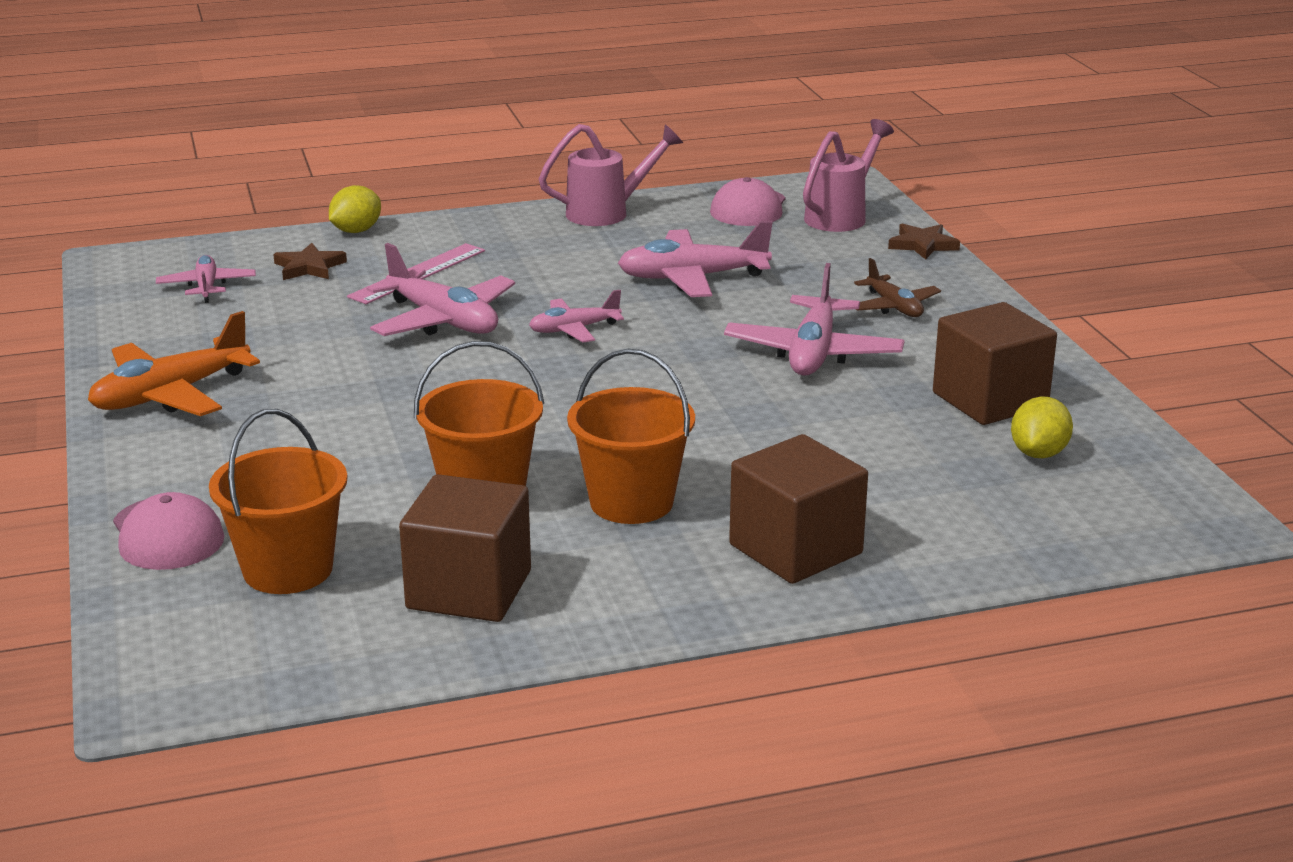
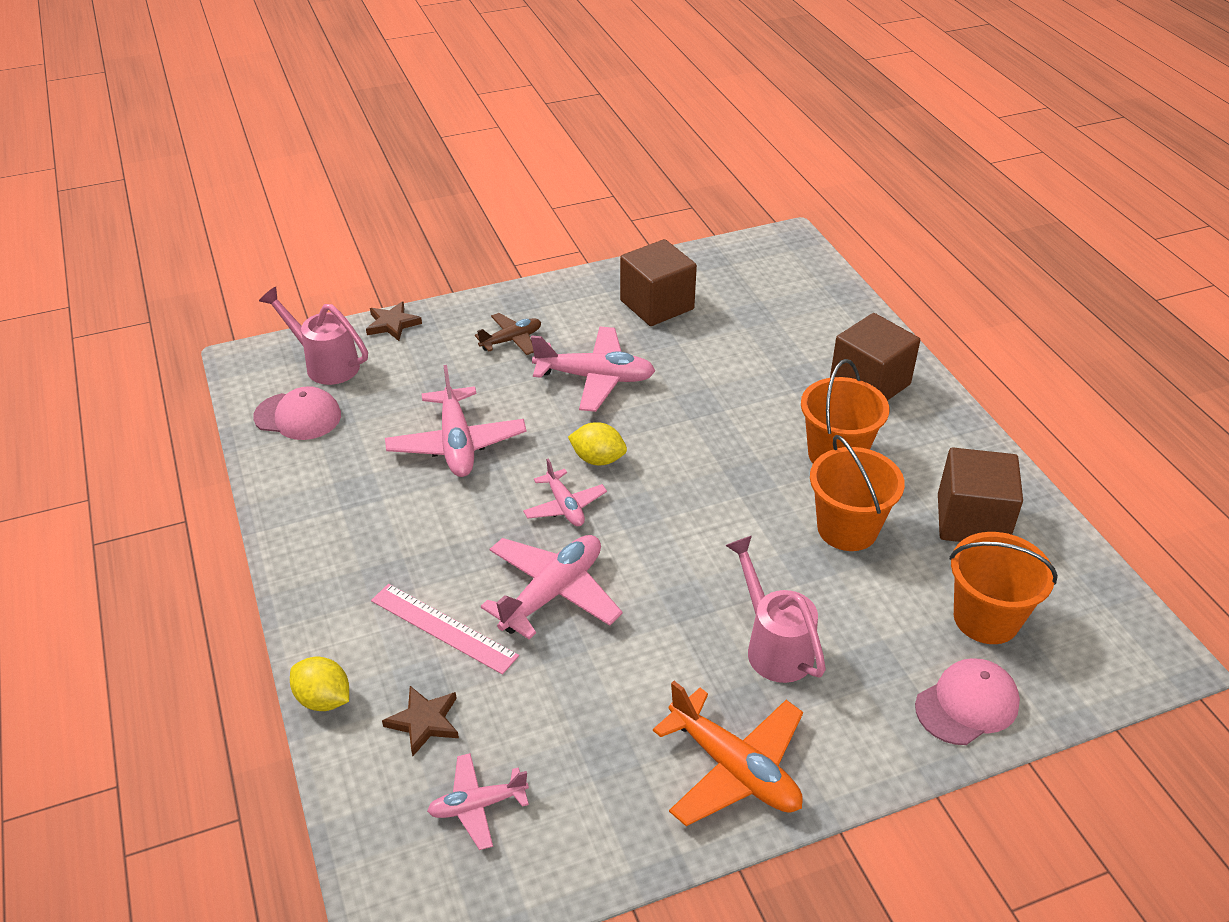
camera: 95 degrees left, 15 degrees up
pink watering can [539,124,683,226] -> pink watering can moved to [725,536,826,683]
yellow lemon [1011,396,1073,458] -> yellow lemon moved to [568,422,627,465]

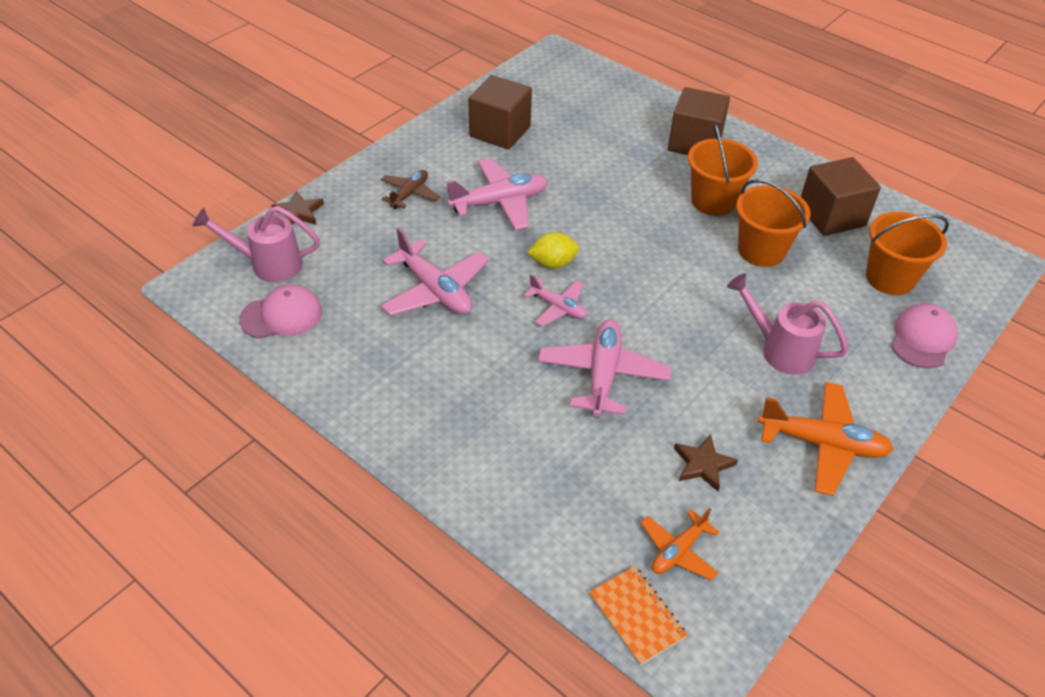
camera: 30 degrees left, 5 degrees up
yellow lemon [290,657,349,711] -> none
pink ruler [371,584,519,675] -> none
brown star [382,686,459,756] -> brown star moved to [674,434,738,491]
pink plane [427,753,529,850] -> orange plane [641,508,719,581]
none -> orange notebook [589,566,687,665]

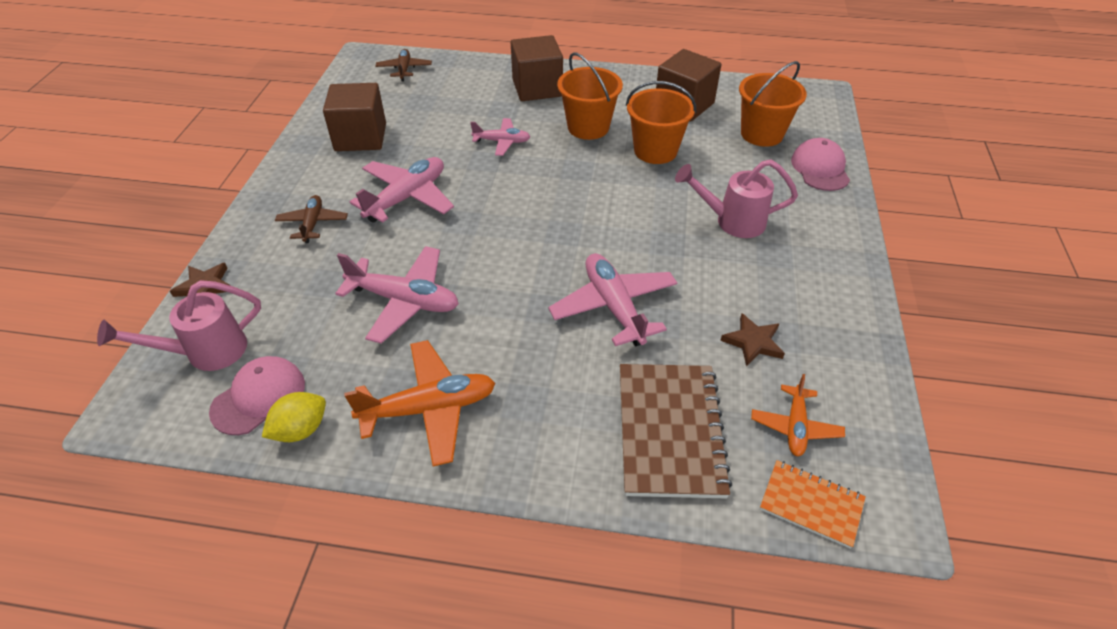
camera: 30 degrees left, 0 degrees up
pink plane [524,274,587,327] -> pink plane moved to [470,118,530,156]
yellow lemon [528,232,579,269] -> yellow lemon moved to [262,392,326,442]
orange plane [758,382,894,496] -> orange plane moved to [344,340,495,466]
none -> brown plane [376,49,432,81]
none -> brown notebook [620,364,732,498]

